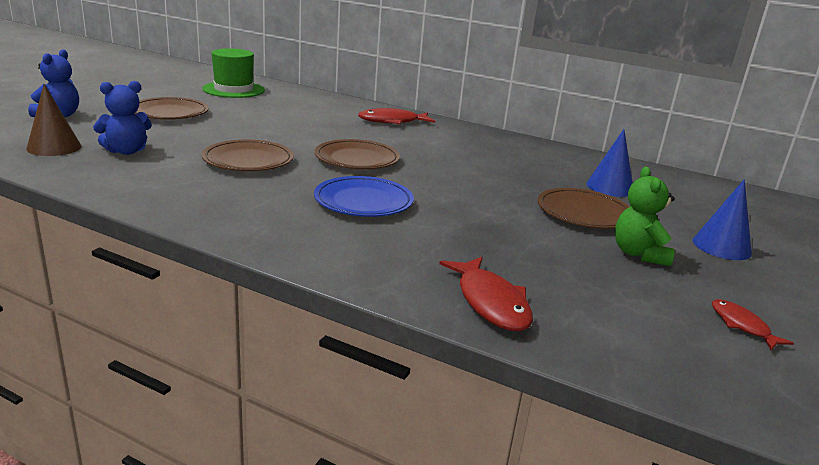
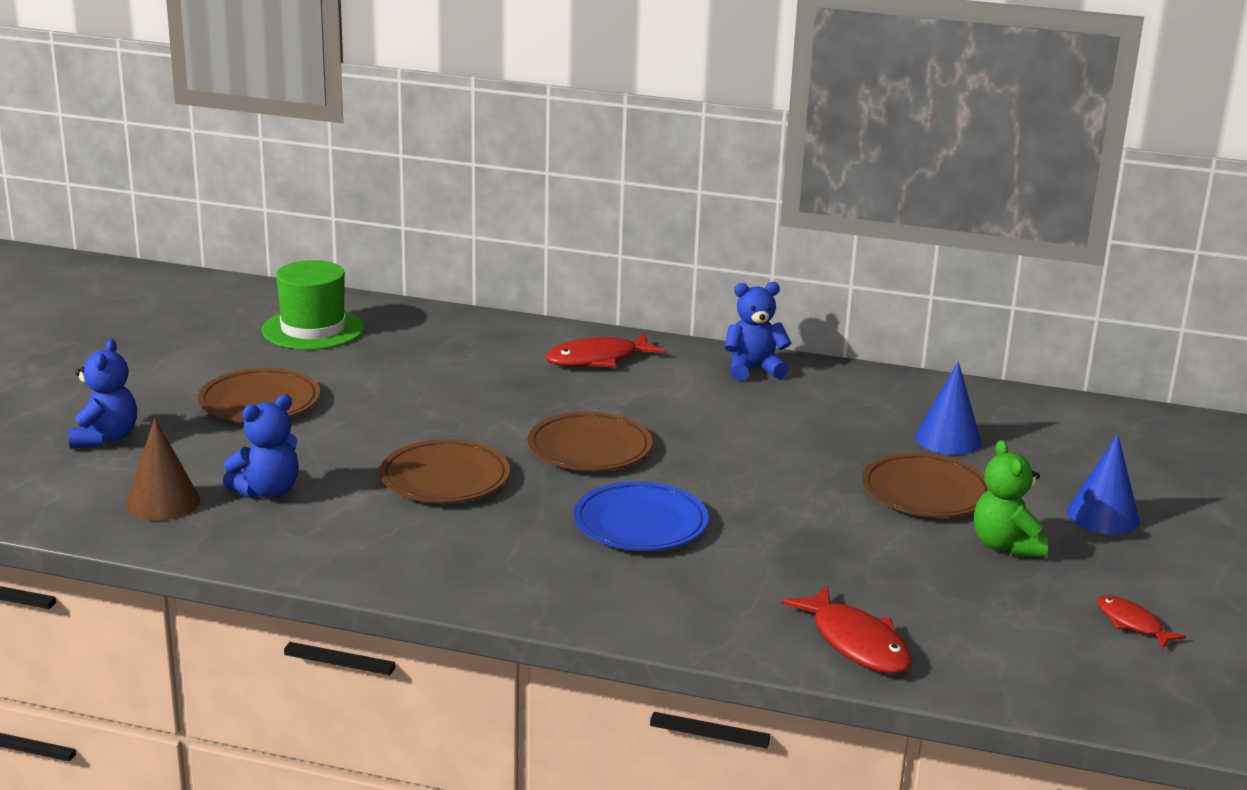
camera: 10 degrees left, 0 degrees up
none -> blue teddy bear [724,282,791,381]

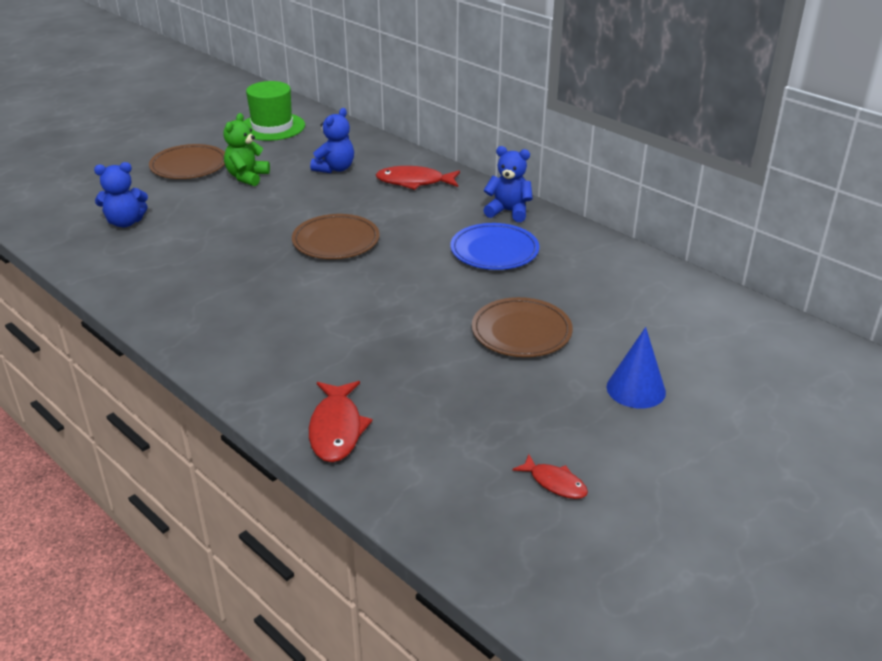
camera: 30 degrees right, 10 degrees up
blue teddy bear [68,339,137,449] -> blue teddy bear moved to [310,108,354,173]
brown cone [125,418,200,521] -> none
brown plate [380,439,510,503] -> none
blue plate [573,481,709,551] -> blue plate moved to [450,223,539,270]
blue cone [915,361,982,455] -> none
green teddy bear [974,440,1048,558] -> green teddy bear moved to [223,113,270,186]
red fish [1097,595,1186,648] -> red fish turned 135 degrees clockwise [512,454,588,499]

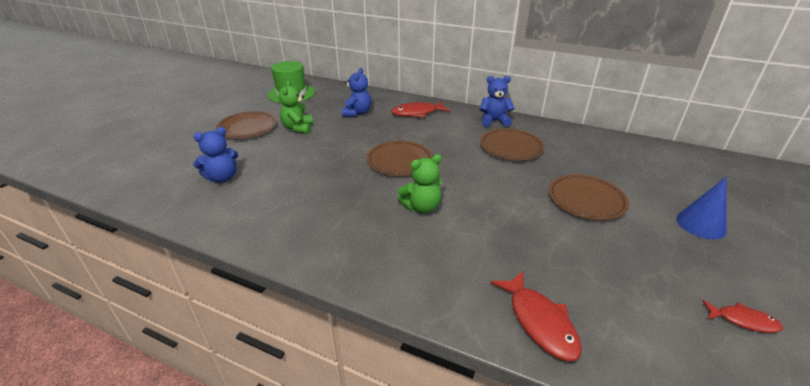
camera: 20 degrees left, 0 degrees up
blue plate [450,223,539,270] -> brown plate [480,128,545,161]
none -> green teddy bear [397,154,442,214]

